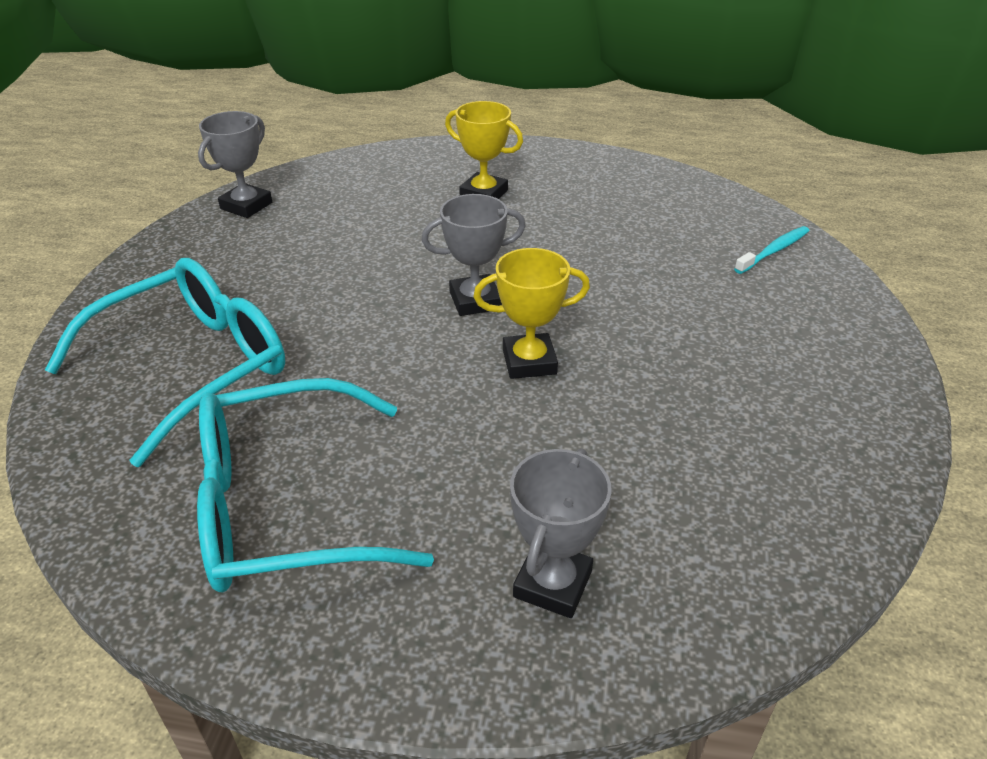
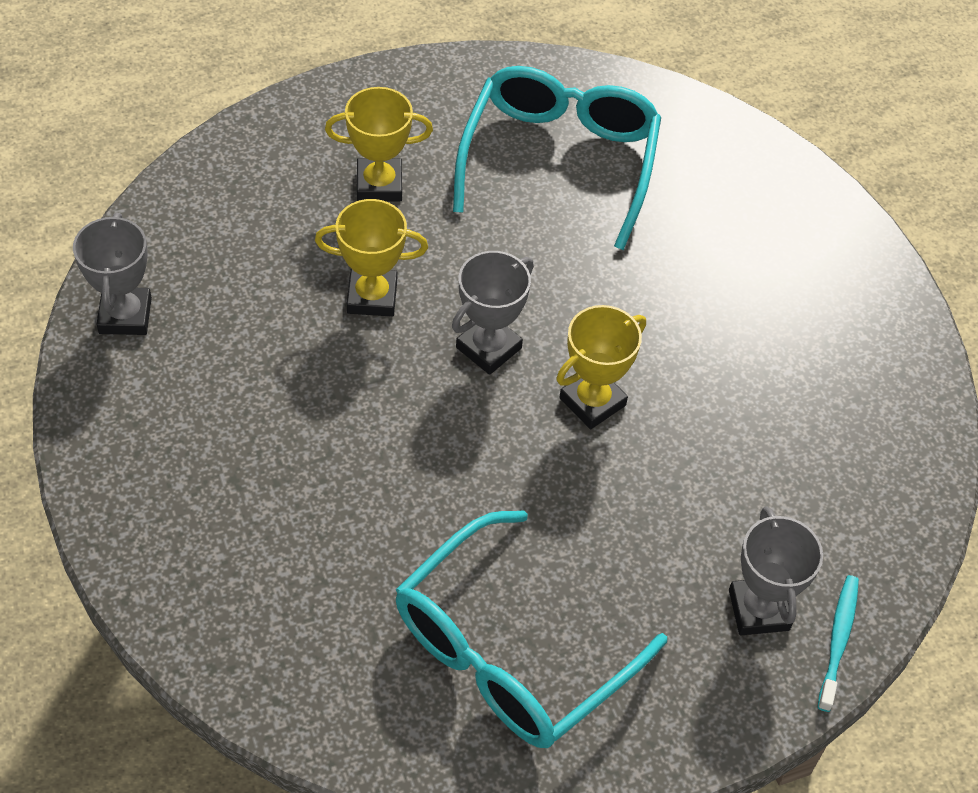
camera: 35 degrees left, 15 degrees up
turquoise glasses [45,258,285,467] -> turquoise glasses moved to [453,66,661,250]
turquoise toothbrush [734,226,810,274] -> turquoise toothbrush moved to [818,575,859,712]
none -> yellow trophy [315,199,428,317]

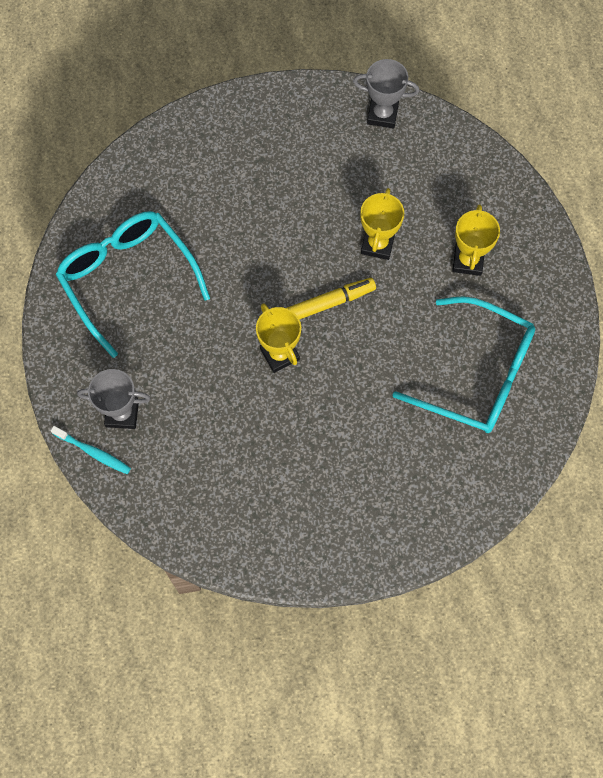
camera: 105 degrees right, 15 degrees up
grey trophy [452,251,534,375] -> yellow marker [287,278,376,320]

